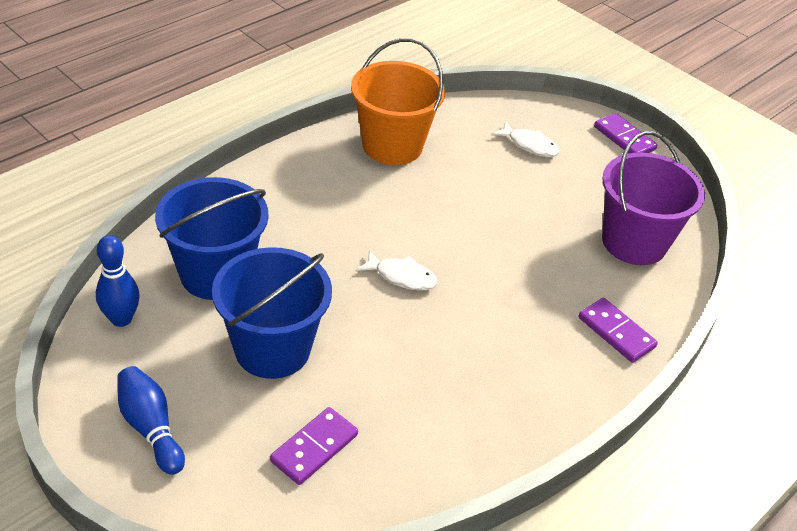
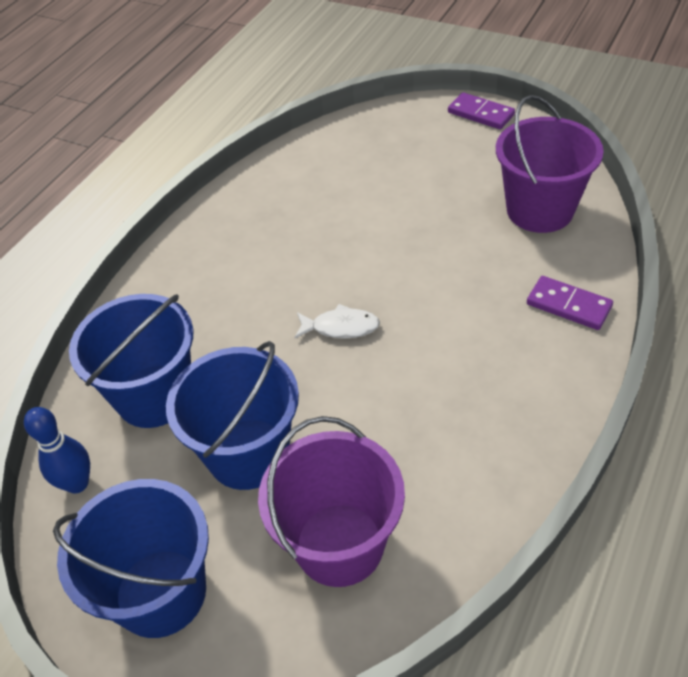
camera: 10 degrees left, 5 degrees up
blue bowling pin [117,366,185,475] -> blue bucket [53,479,209,638]
purple domino [270,407,358,485] -> purple bucket [258,416,405,587]
orange bucket [351,38,445,165] -> none
white fish [492,121,560,157] -> none

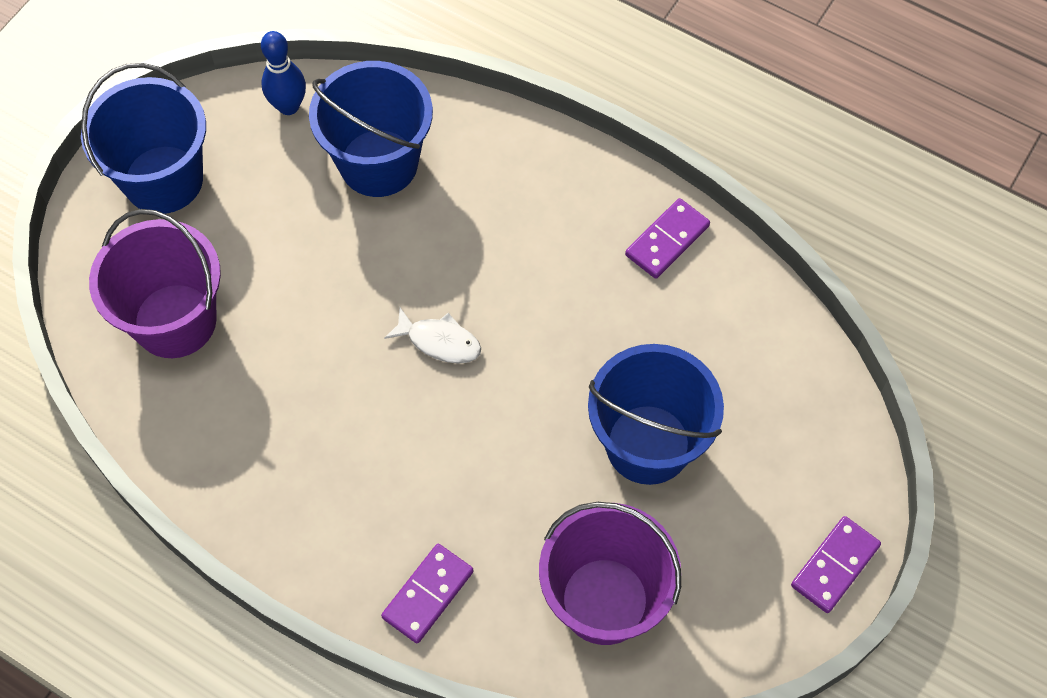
camera: 90 degrees right, 15 degrees up
blue bucket [166,341,299,490] -> blue bucket moved to [588,344,724,485]
white fish [294,304,380,339] -> white fish turned 75 degrees counterclockwise [384,308,481,364]
none -> purple domino [625,198,710,279]

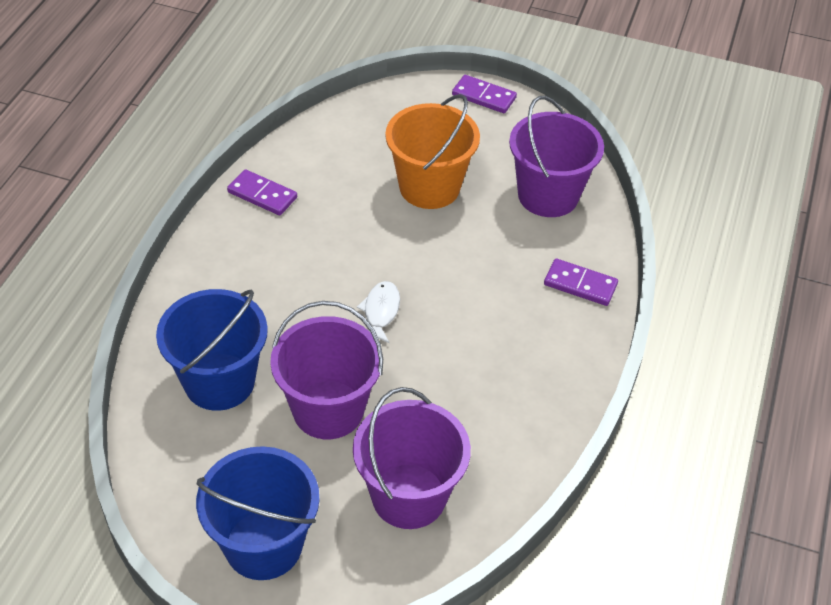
camera: 105 degrees left, 15 degrees down
blue bowling pin [261,31,306,115] -> none
blue bucket [588,344,724,485] -> orange bucket [385,94,480,209]
none -> purple bucket [270,301,383,439]

